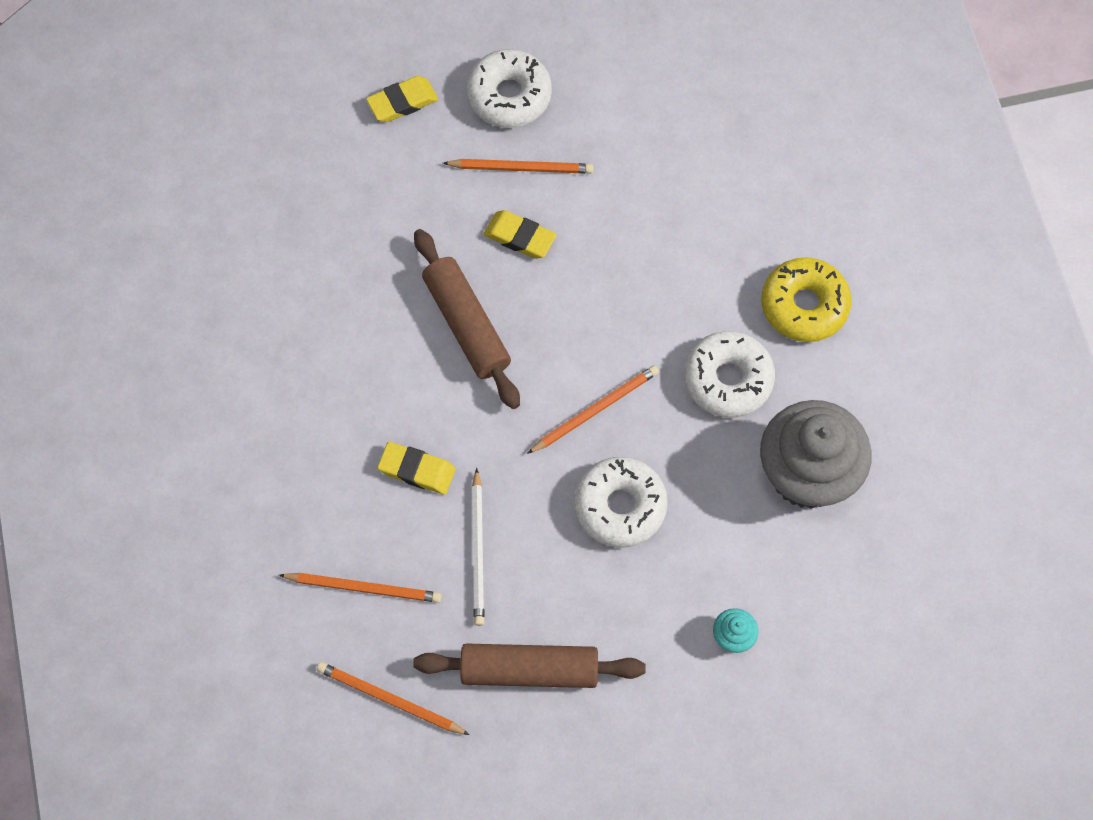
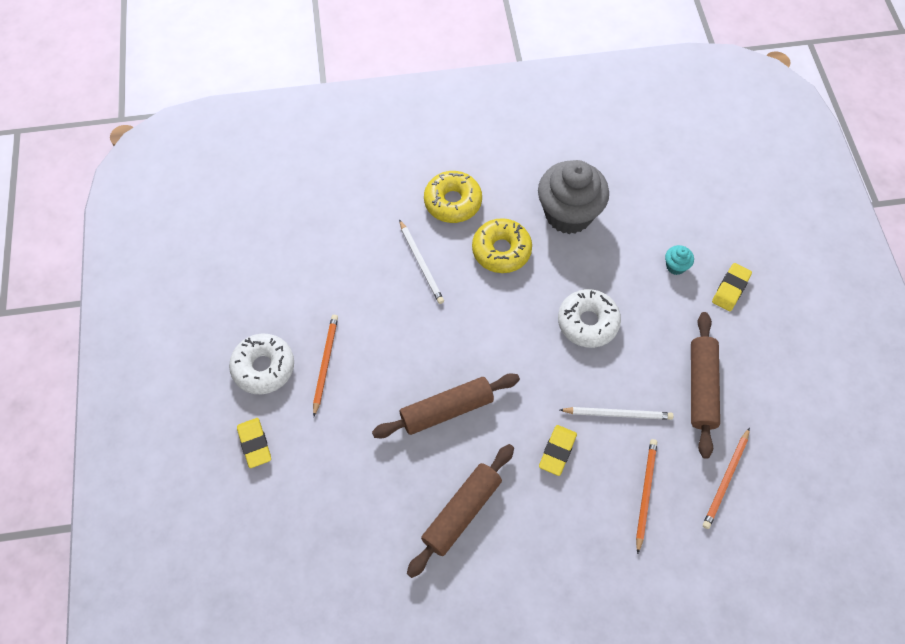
camera: 85 degrees left, 5 degrees down
yellow eraser [484,210,557,259] -> yellow eraser moved to [712,263,752,311]
orange pencil [527,365,659,454] -> none
white donut [684,331,775,418] -> yellow donut [472,218,532,273]
none -> white pencil [399,219,444,304]
none -> brown rolling pin [407,444,514,578]

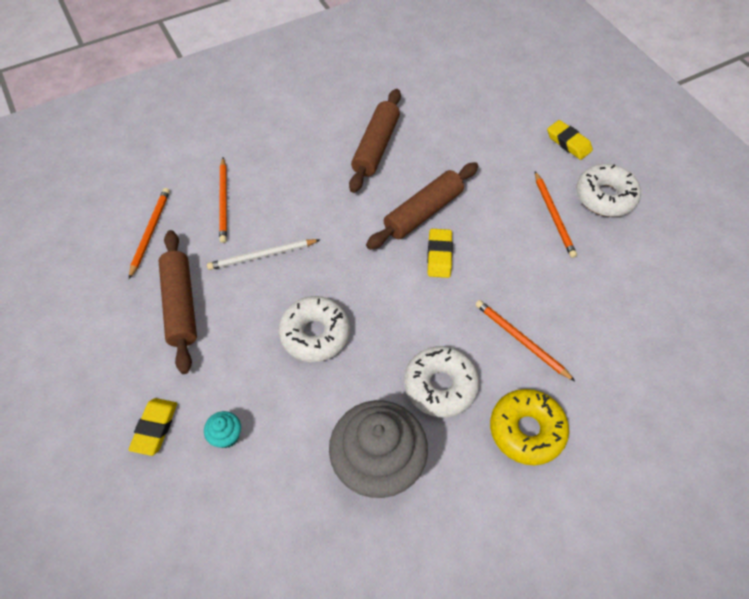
camera: 160 degrees right, 5 degrees down
white pencil [399,219,444,304] -> orange pencil [475,300,575,381]
yellow donut [472,218,532,273] -> white donut [404,346,479,417]
yellow eraser [539,425,577,476] -> yellow eraser moved to [427,229,453,278]

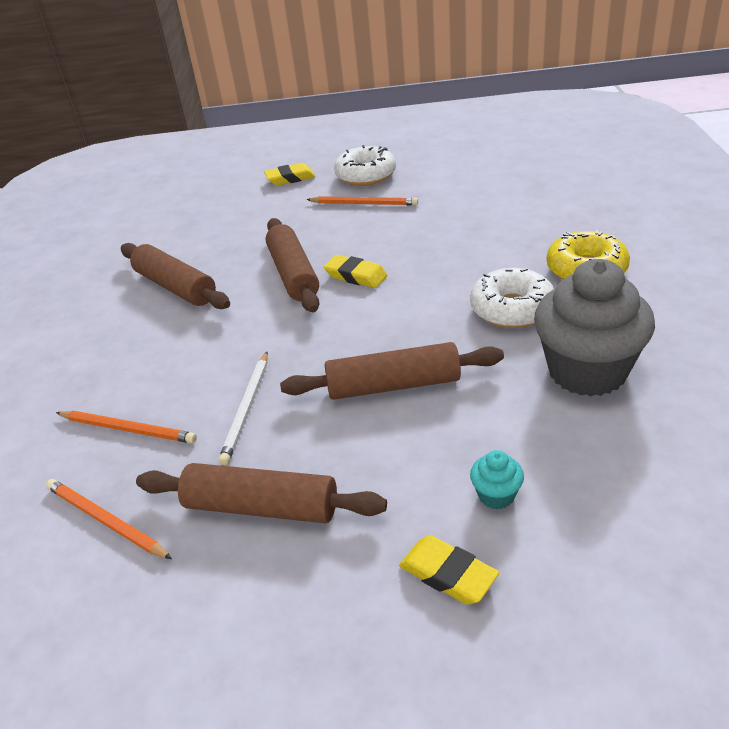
camera: 60 degrees left, 20 degrees down
white donut [278,296,350,362] -> brown rolling pin [280,342,504,400]
orange pencil [475,300,575,381] -> none

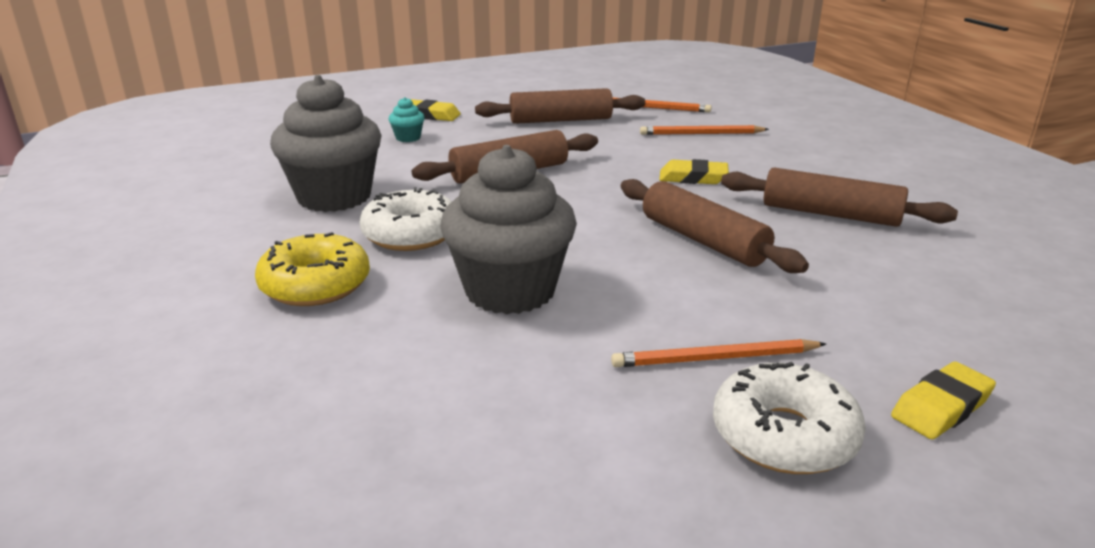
camera: 155 degrees right, 10 degrees down
white pencil [218,352,268,465] -> none
yellow eraser [324,255,388,288] -> yellow eraser moved to [659,159,729,184]
none -> grey cupcake [440,145,577,314]

